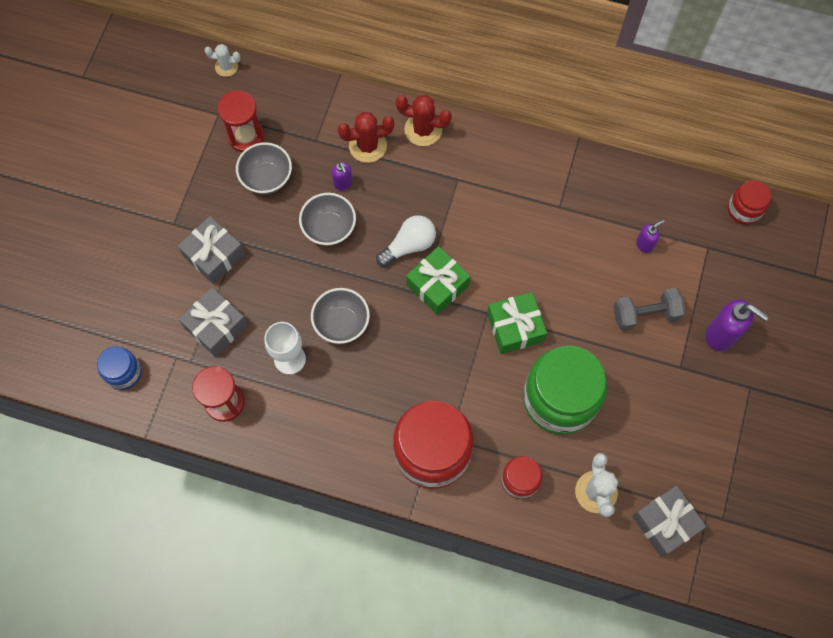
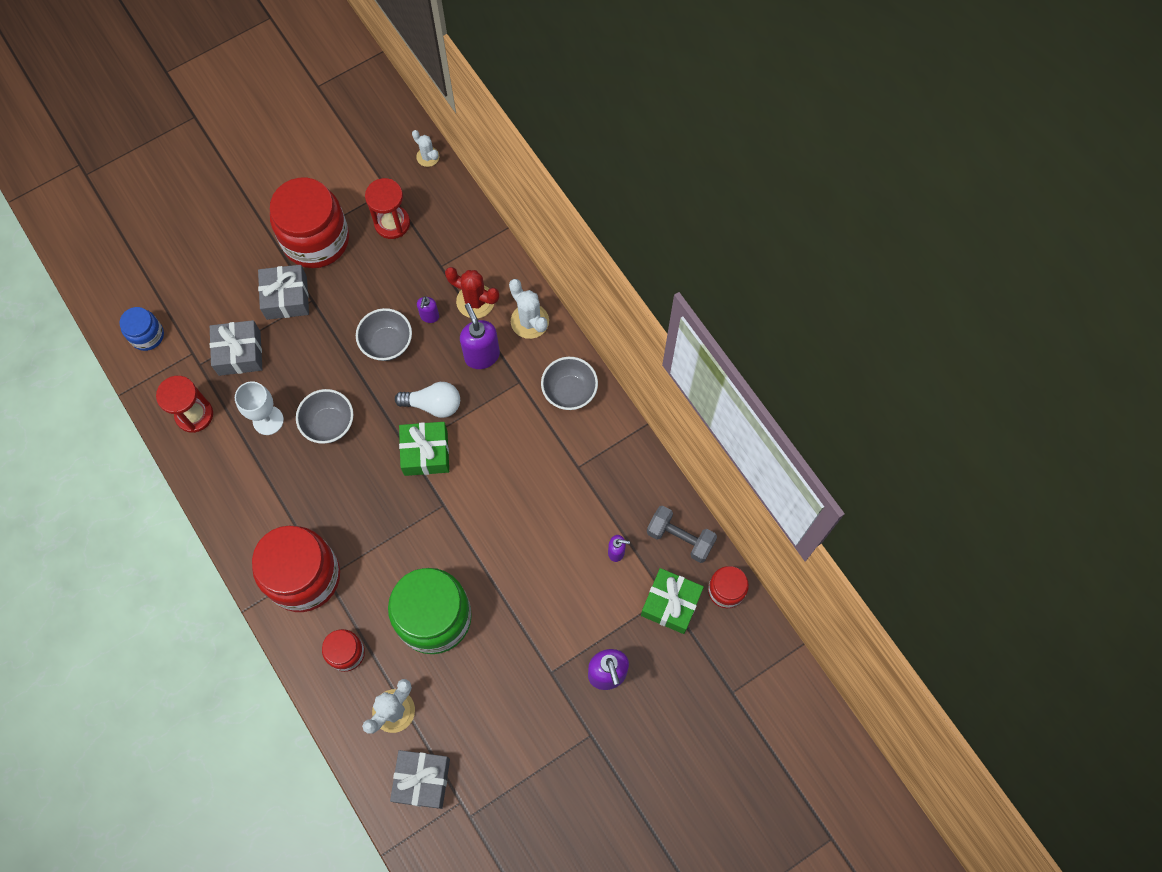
camera: 40 degrees right, 0 degrees up
grey bowl [236,142,292,194] -> grey bowl moved to [541,357,598,410]
red cactus [396,95,452,146] -> white cactus [509,279,549,339]
green gift [487,292,547,354] -> green gift moved to [641,568,704,634]
grey dumbbell [614,288,685,331] -> grey dumbbell moved to [647,506,717,563]
none -> red jar [270,178,349,268]
none -> purple soap dispenser [460,303,500,369]

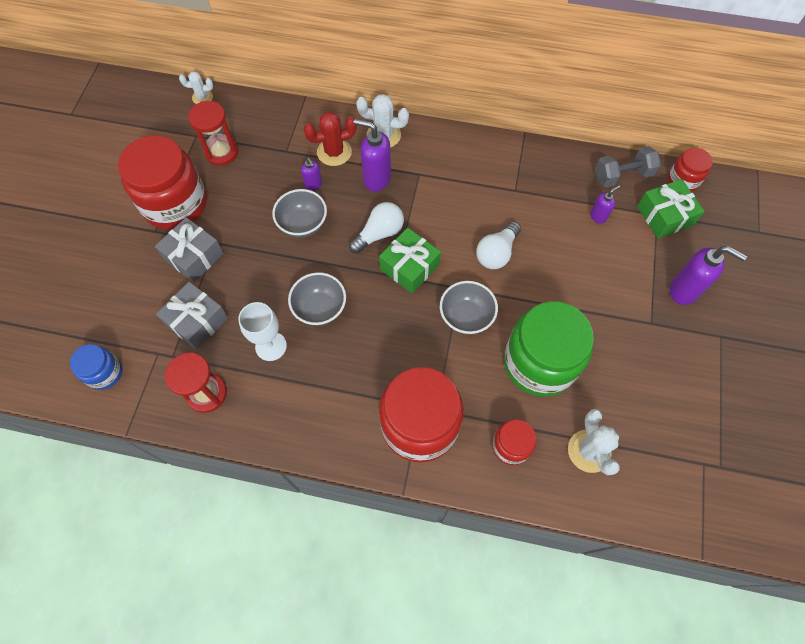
camera: 45 degrees left, 5 degrees down
grey gift [390,750,450,809] -> none
grey bowl [541,357,598,410] -> grey bowl moved to [440,281,498,335]
none -> white light bulb [476,221,521,269]

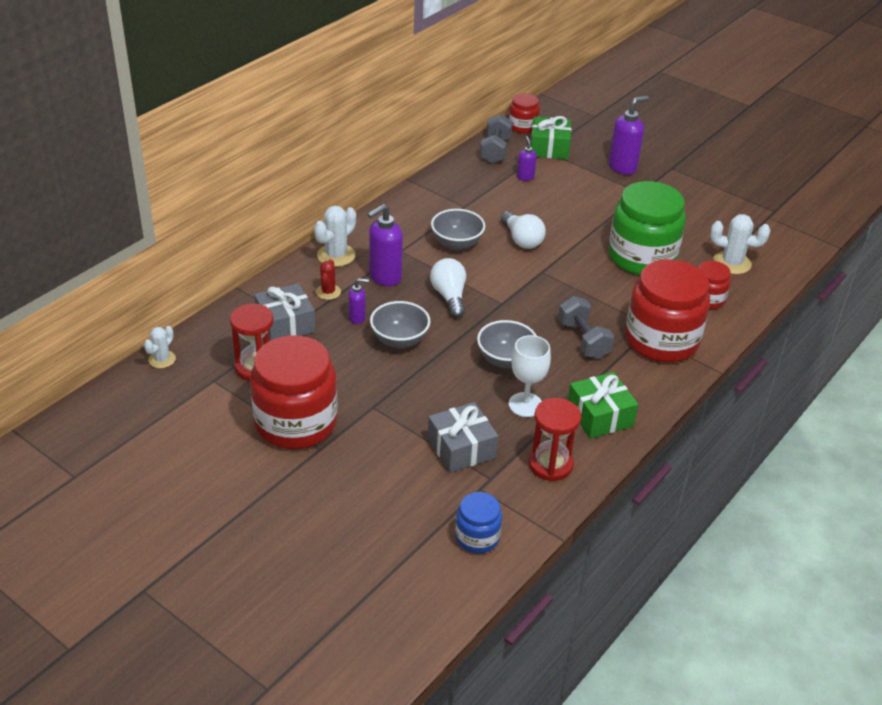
camera: 65 degrees left, 25 degrees down
grey gift [155,217,224,282] -> grey gift moved to [254,283,316,341]
red cactus [304,112,357,166] -> red cactus [316,259,341,300], size x0.63
green gift [379,228,441,294] -> green gift moved to [568,372,638,439]
grey bowl [440,281,498,335] -> grey bowl moved to [431,209,485,250]
none -> grey dumbbell [558,296,614,359]

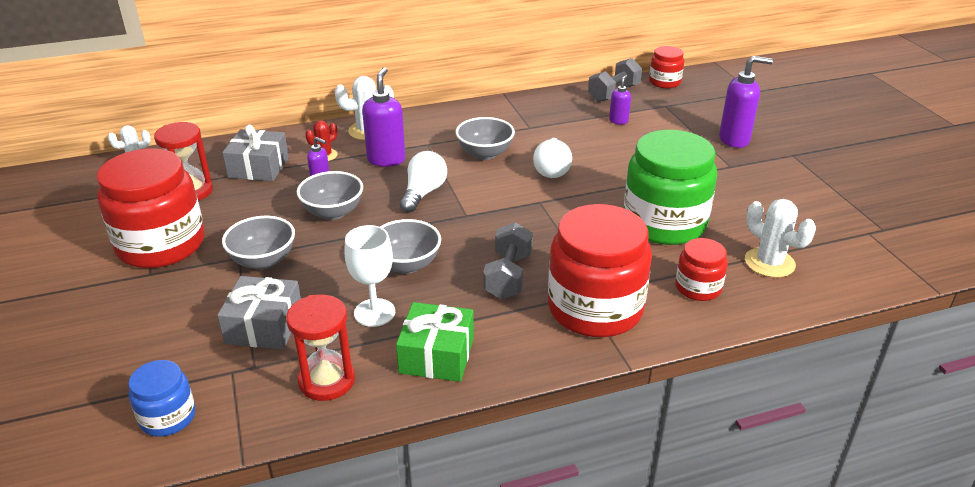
camera: 35 degrees right, 5 degrees down
purple soap dispenser [367,204,403,286] -> purple soap dispenser turned 105 degrees clockwise [362,67,405,167]
green gift [530,116,571,160] -> none
none -> grey bowl [222,216,295,270]

